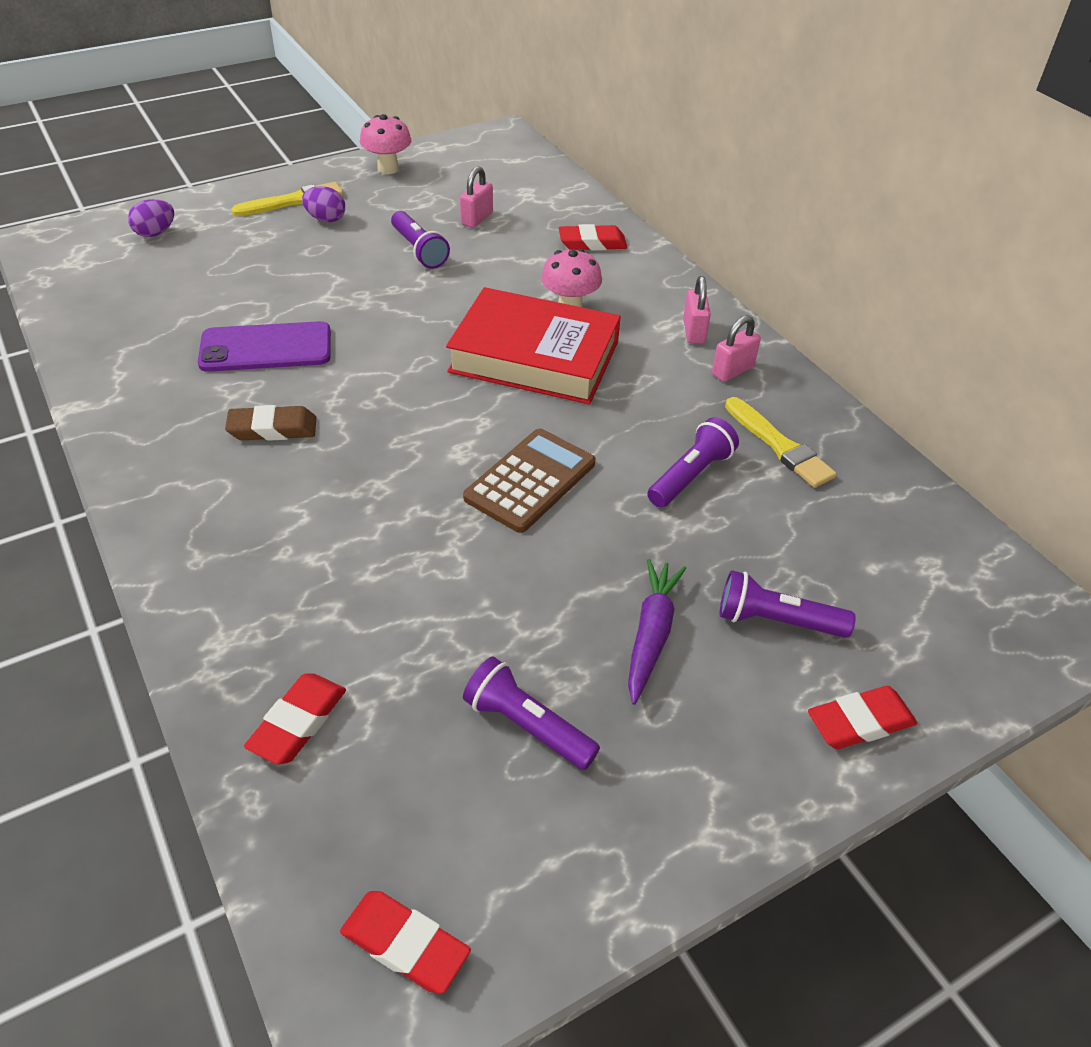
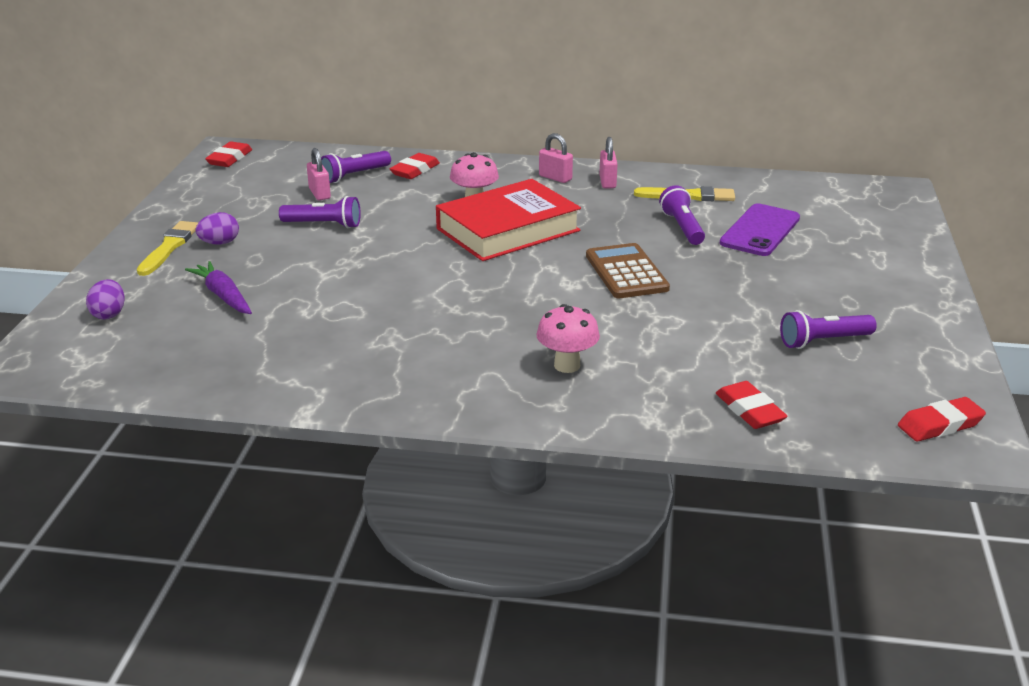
camera: 50 degrees left, 15 degrees down
purple phone [198,321,331,372] -> purple phone moved to [720,204,800,256]
brown eraser [225,405,317,441] -> none
pink mushroom [360,114,411,174] -> pink mushroom moved to [537,304,600,373]
purple carrot [628,559,686,705] -> purple carrot moved to [185,261,252,314]
purple flashlight [719,570,856,638] -> purple flashlight moved to [321,151,391,183]
red eraser [808,686,917,749] -> red eraser moved to [205,142,252,167]

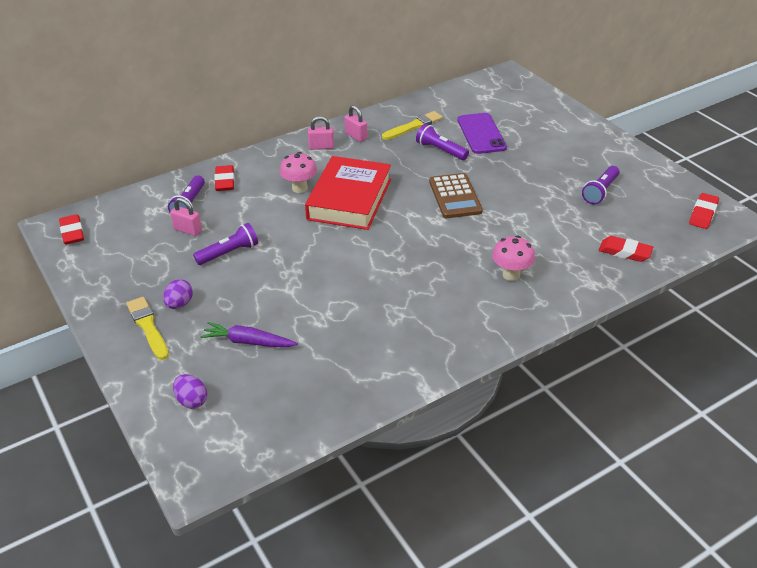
camera: 40 degrees left, 10 degrees up
brown calculator [586,243,670,298] -> brown calculator turned 135 degrees counterclockwise [429,173,483,218]

